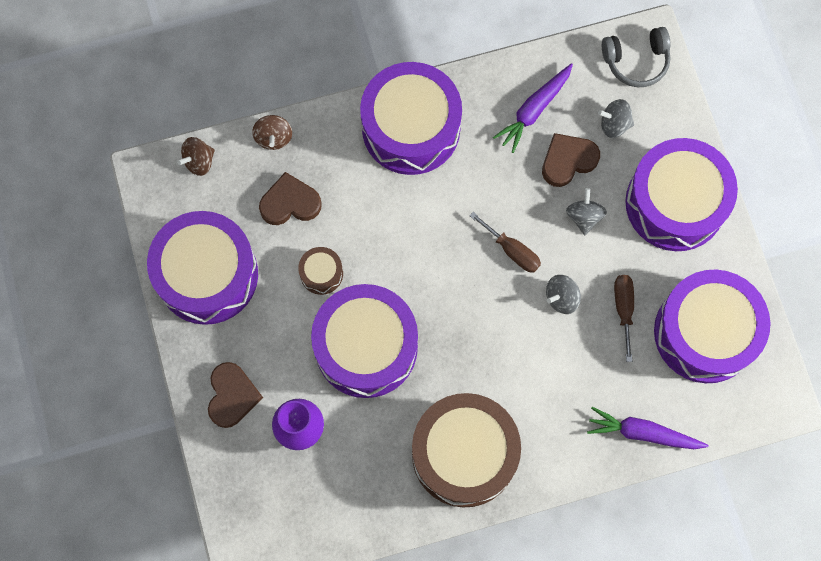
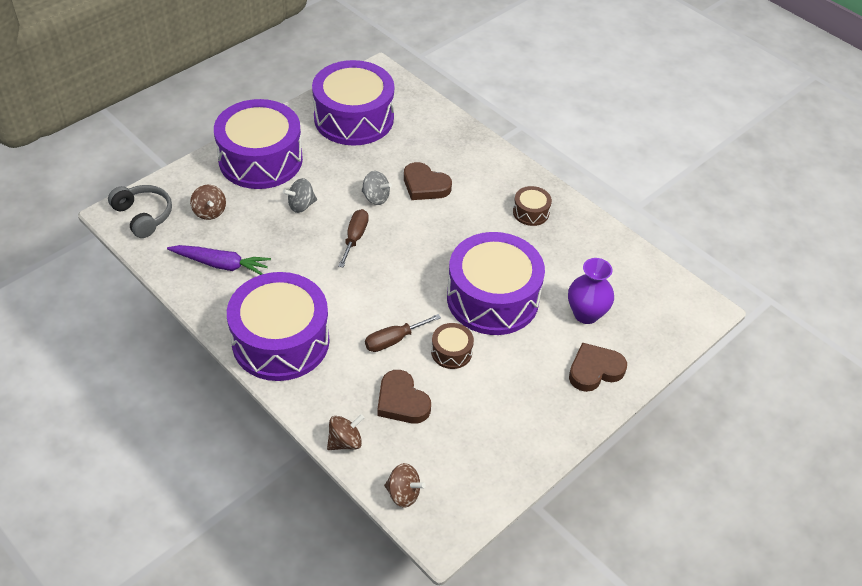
camera: 120 degrees left, 25 degrees down
purple drum [147,211,258,325] -> none
brown drum [412,393,521,508] -> brown drum [513,186,552,226], size x0.43
brown heart [542,133,600,187] -> brown heart moved to [404,162,452,200]
purple carrot [587,407,708,449] -> none
grey spinning top [598,99,634,138] -> brown spinning top [190,185,226,220]
brown screwdriver [614,275,634,362] -> brown screwdriver moved to [365,314,441,352]

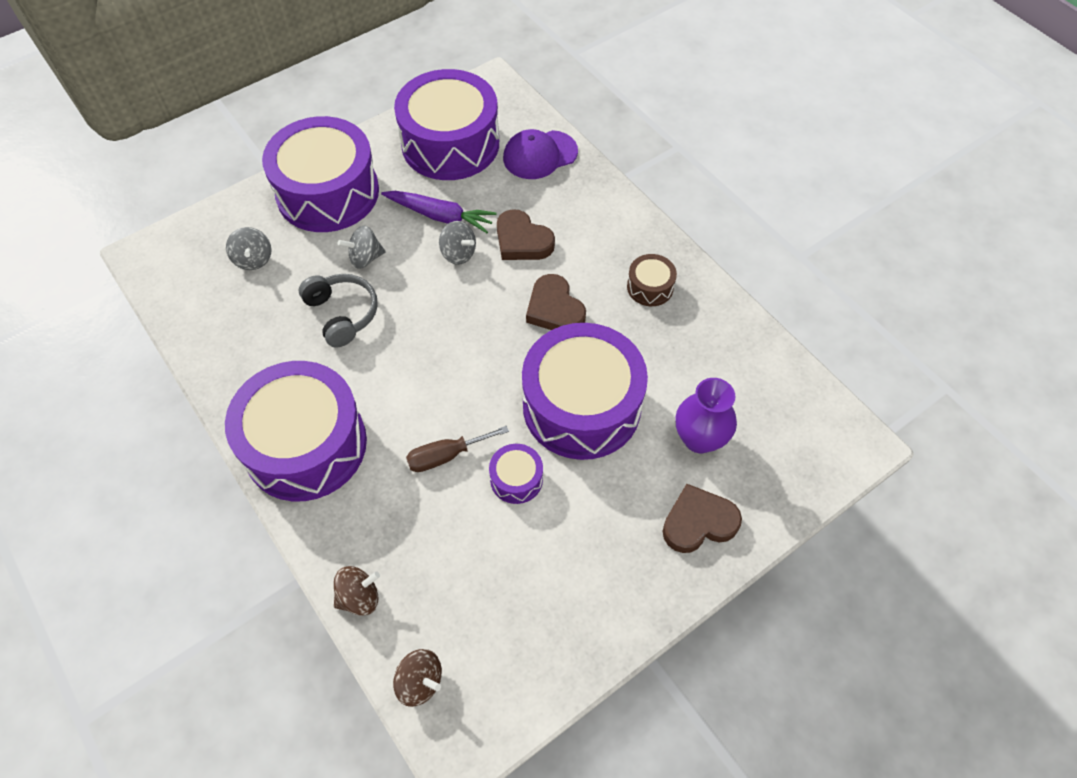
camera: 10 degrees right, 10 degrees up
grey headphones [108,185,172,238] -> grey headphones moved to [299,274,378,347]
purple carrot [167,245,271,275] -> purple carrot moved to [381,191,497,233]
brown spinning top [190,185,226,220] -> grey spinning top [226,227,271,270]
brown screwdriver [338,209,369,267] -> none
brown heart [377,370,431,423] -> brown heart moved to [526,274,586,330]
brown drum [431,323,474,369] -> purple drum [489,444,543,504]
none -> purple cap [503,129,578,179]

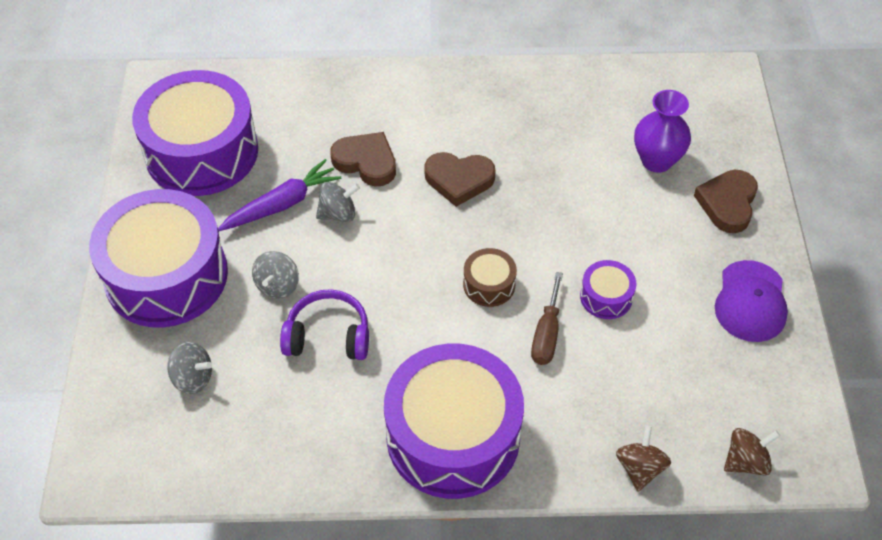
camera: 55 degrees left, 5 degrees down
grey headphones [299,274,378,347] -> purple headphones [280,289,369,360]
brown heart [497,209,555,260] -> brown heart turned 135 degrees counterclockwise [330,132,396,186]
purple cap [503,129,578,179] -> purple cap moved to [715,260,788,342]
purple drum [522,323,648,460] -> none
brown drum [627,254,677,306] -> brown drum moved to [463,248,517,307]

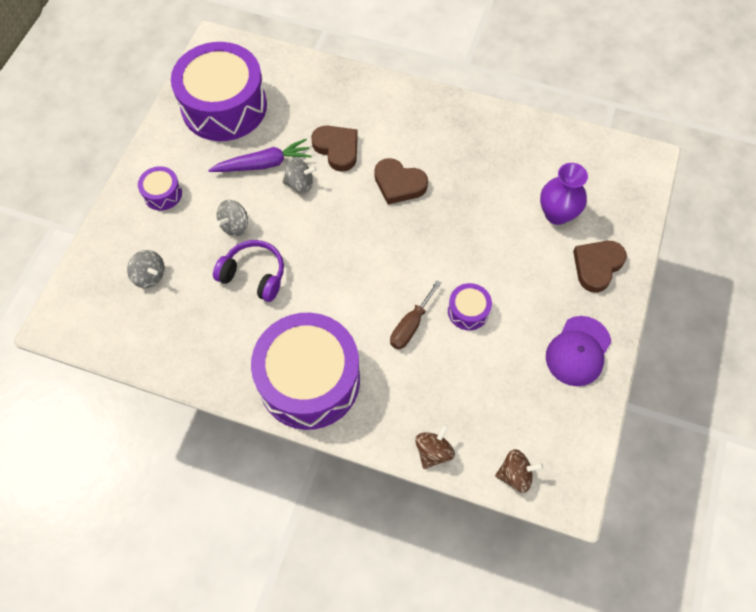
camera: 20 degrees right, 10 degrees up
purple drum [89,189,228,328] -> purple drum [138,166,182,210], size x0.43
brown drum [463,248,517,307] -> none

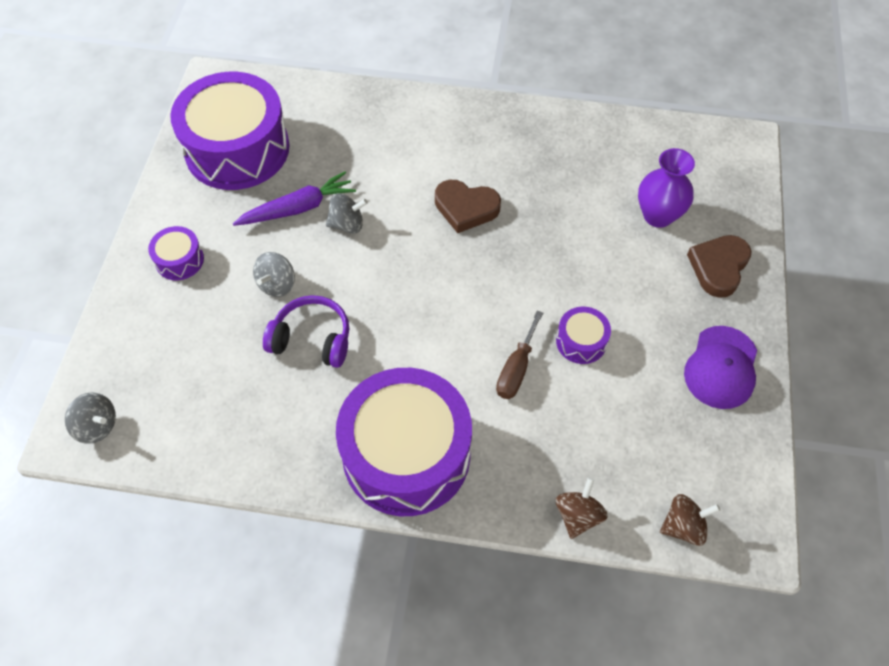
camera: 10 degrees left, 5 degrees down
grey spinning top [127,250,165,288] -> grey spinning top moved to [65,392,116,444]
brown heart [311,126,358,172] -> none

